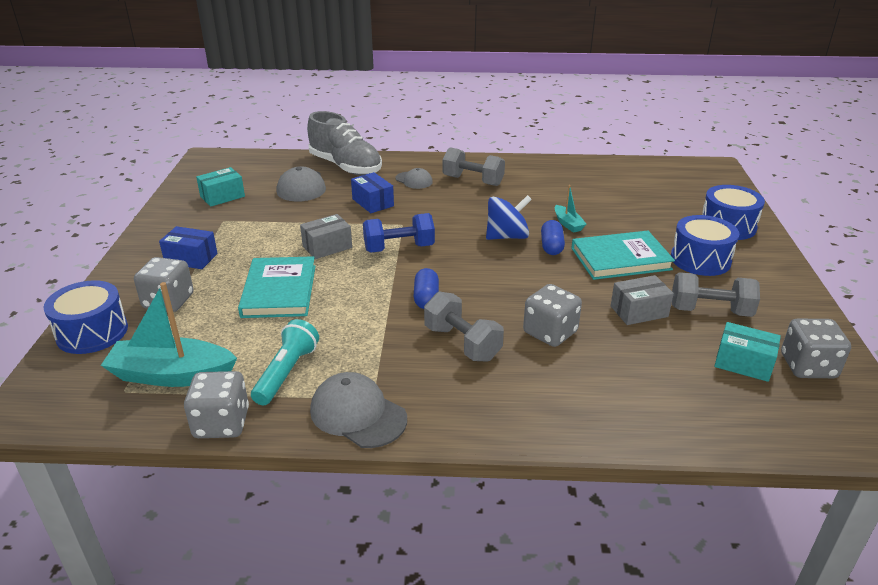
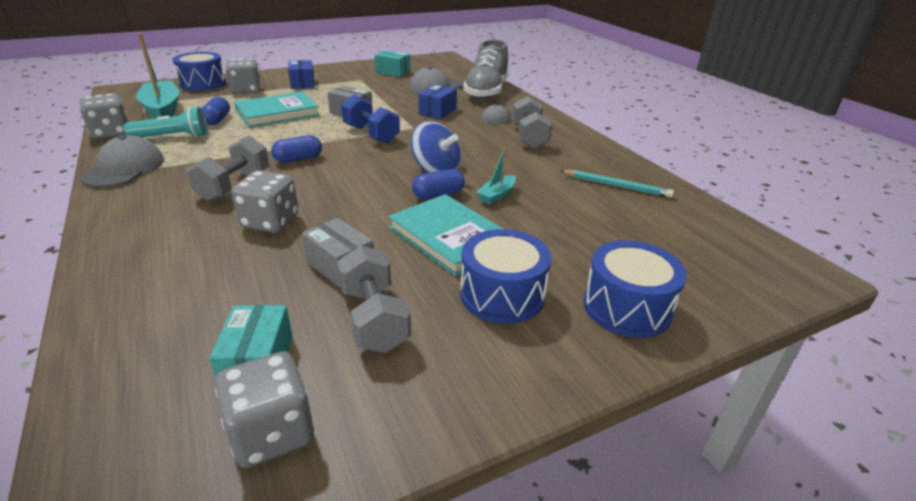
camera: 60 degrees right, 0 degrees up
none -> blue capsule [202,97,230,125]
none -> turquoise pencil [561,170,674,198]

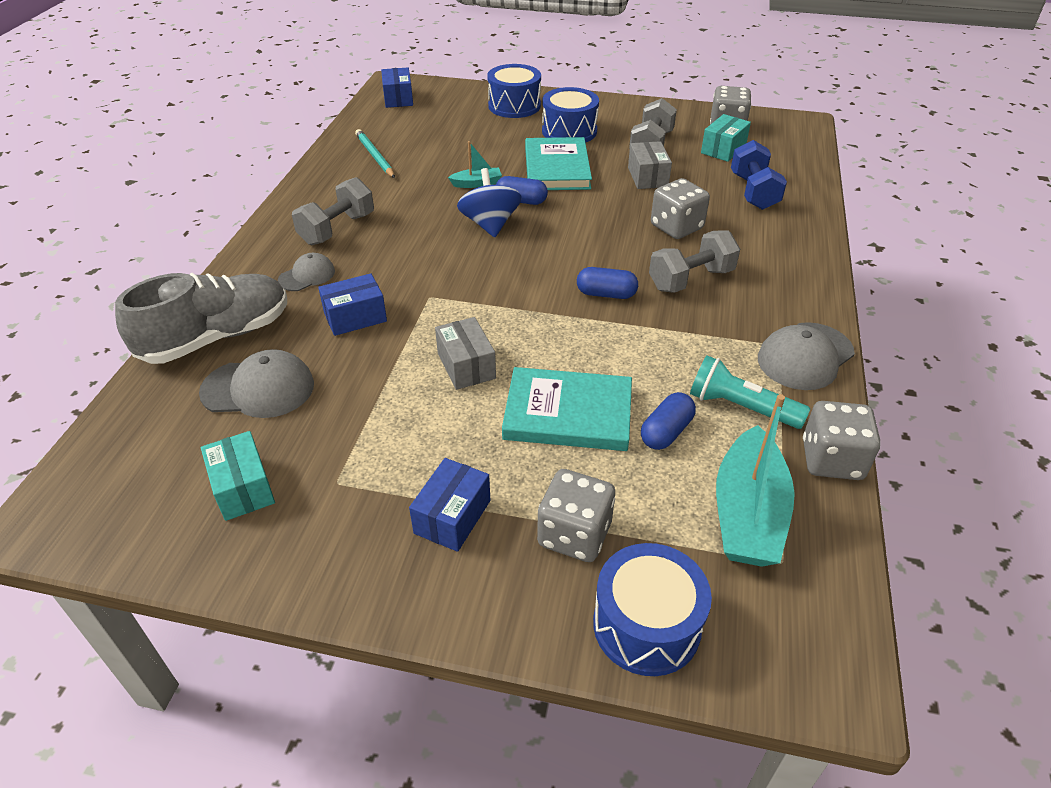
camera: 140 degrees left, 10 degrees up
blue dumbbell [342,94,400,143] -> blue dumbbell moved to [731,140,787,210]
none -> blue box [381,67,413,108]

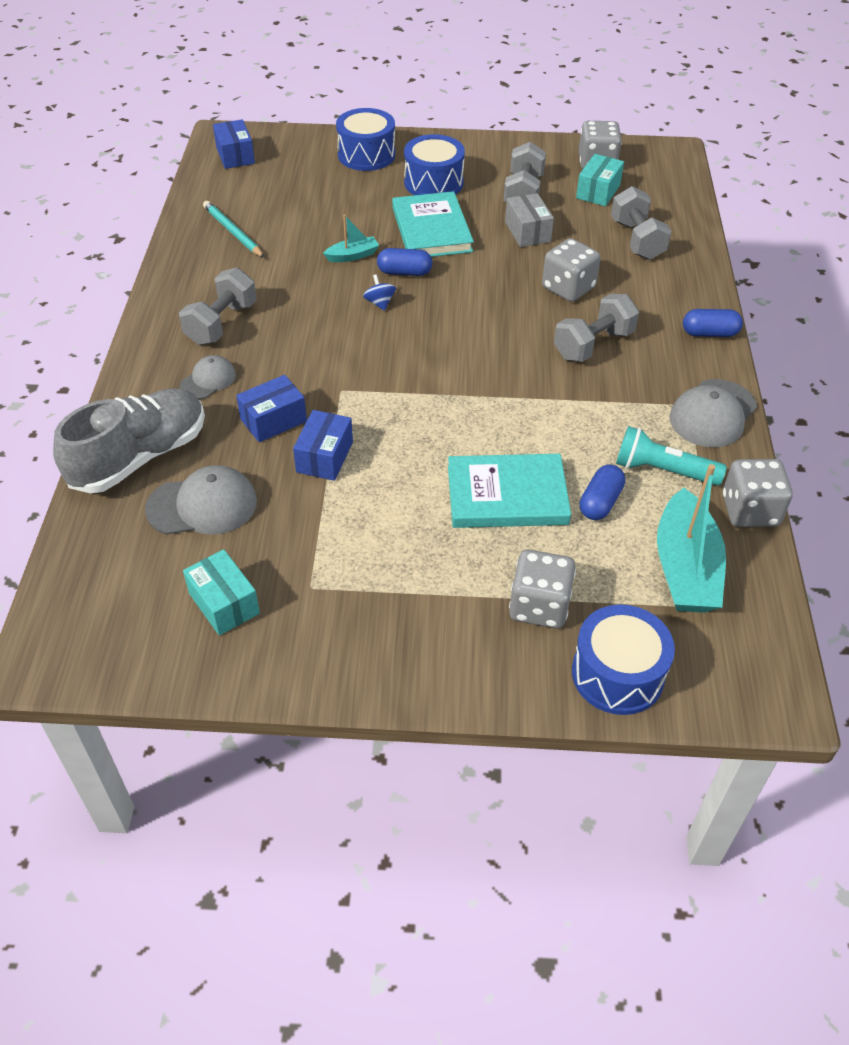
camera: 10 degrees left, 5 degrees up
blue box [409,458,490,552] -> blue box moved to [293,410,353,481]
grey box [435,317,496,390] -> none
blue spinning top [457,168,522,238] -> blue spinning top [363,274,396,311], size x0.51
blue capsule [577,267,638,299] -> blue capsule moved to [683,309,743,337]
blue dumbbell [731,140,787,210] -> grey dumbbell [611,186,672,260]

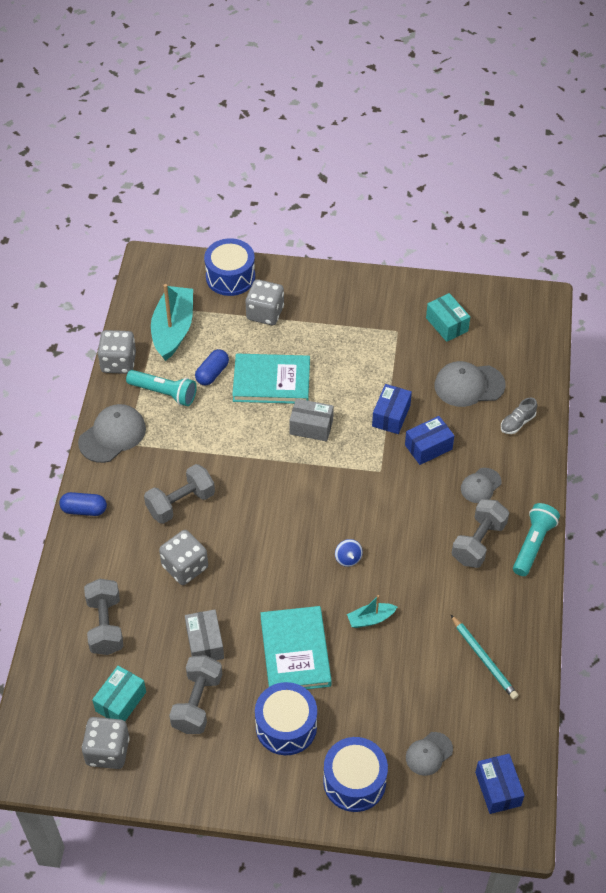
camera: 175 degrees left, 5 degrees up
grey shoe [53,388,205,493] -> grey shoe [501,398,537,434], size x0.42
blue capsule [377,248,432,276] -> none
none -> grey box [289,399,334,442]
none -> grey cap [406,732,453,776]
none -> turquoise flashlight [513,503,560,576]

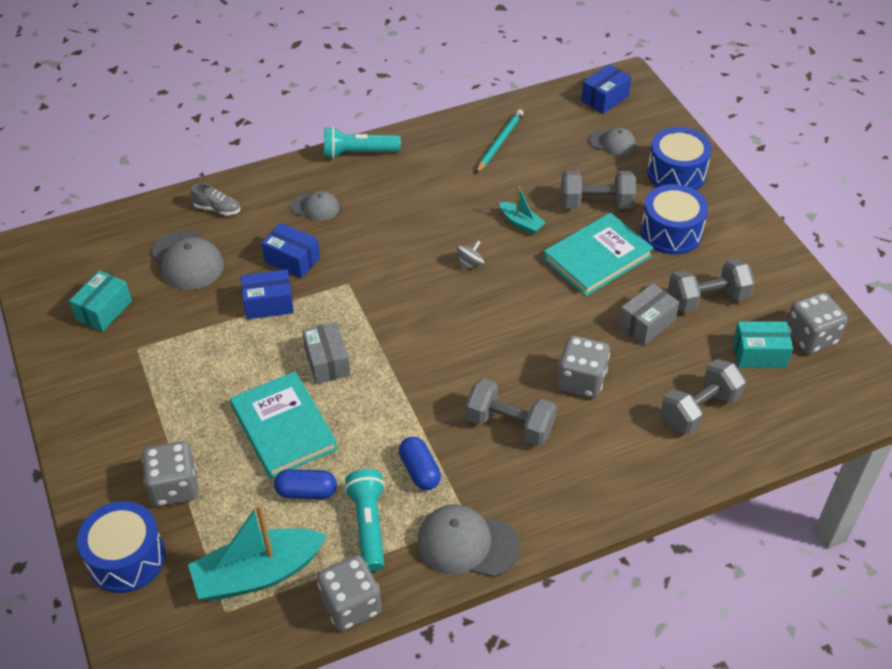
camera: 120 degrees left, 5 degrees down
blue capsule [59,492,107,516] -> blue capsule moved to [399,437,441,490]
blue spinning top [335,539,363,567] -> grey spinning top [457,240,484,270]
grey dumbbell [452,499,509,568] -> grey dumbbell moved to [561,171,636,209]

